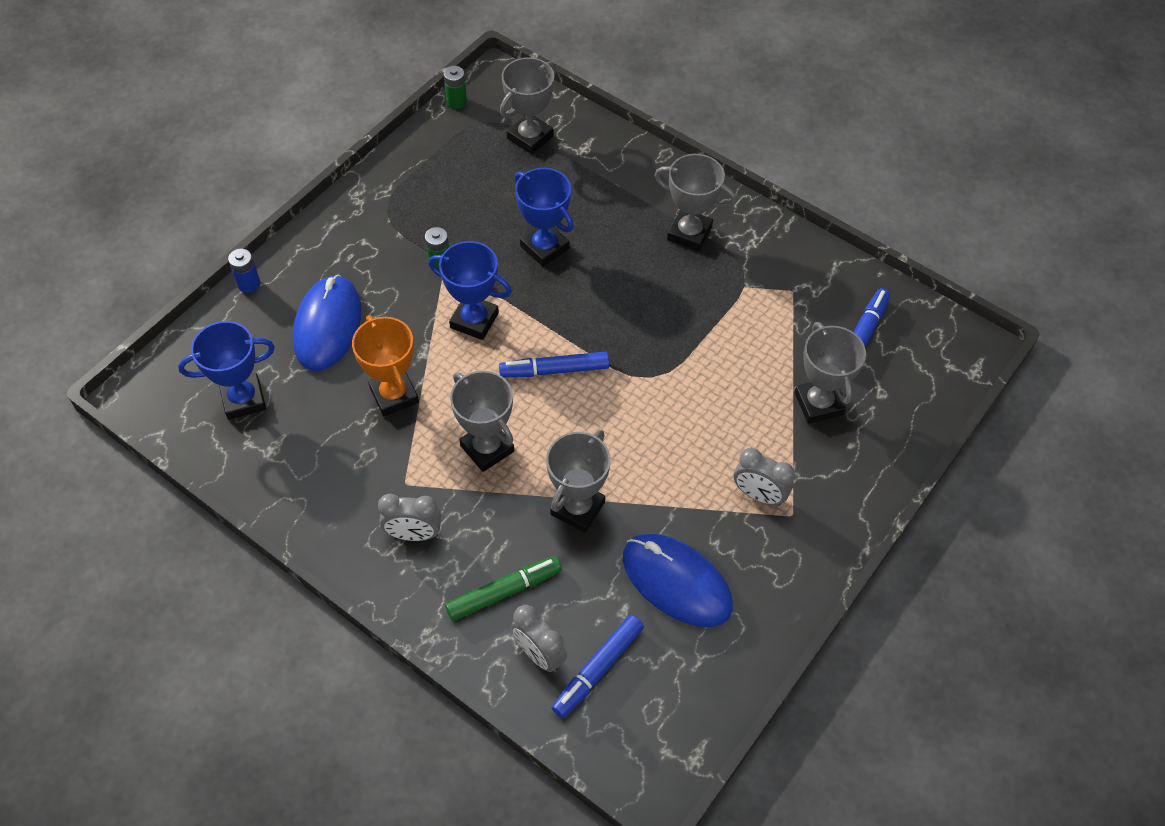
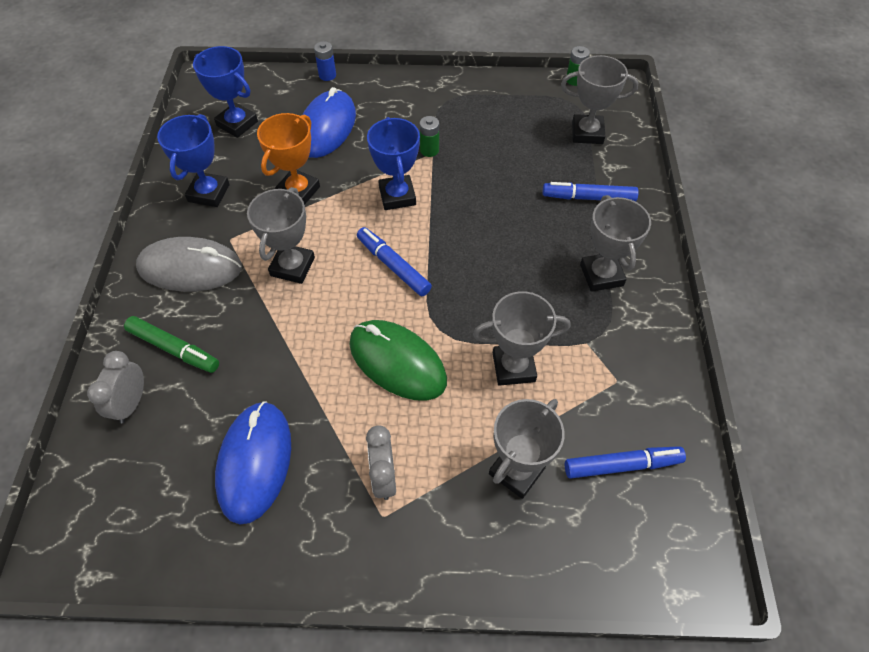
camera: 55 degrees right, 0 degrees up
blue mouse [293,274,361,371] -> blue mouse turned 45 degrees counterclockwise [302,87,356,158]
grey clock [378,494,441,541] -> grey mouse [136,237,242,292]
blue trophy [514,168,574,267] -> blue trophy moved to [157,114,230,207]
grey trophy [546,430,611,533] -> grey trophy moved to [473,291,570,386]
blue marker [551,615,644,718] -> blue marker moved to [543,182,639,202]
none -> green mouse [349,320,447,401]

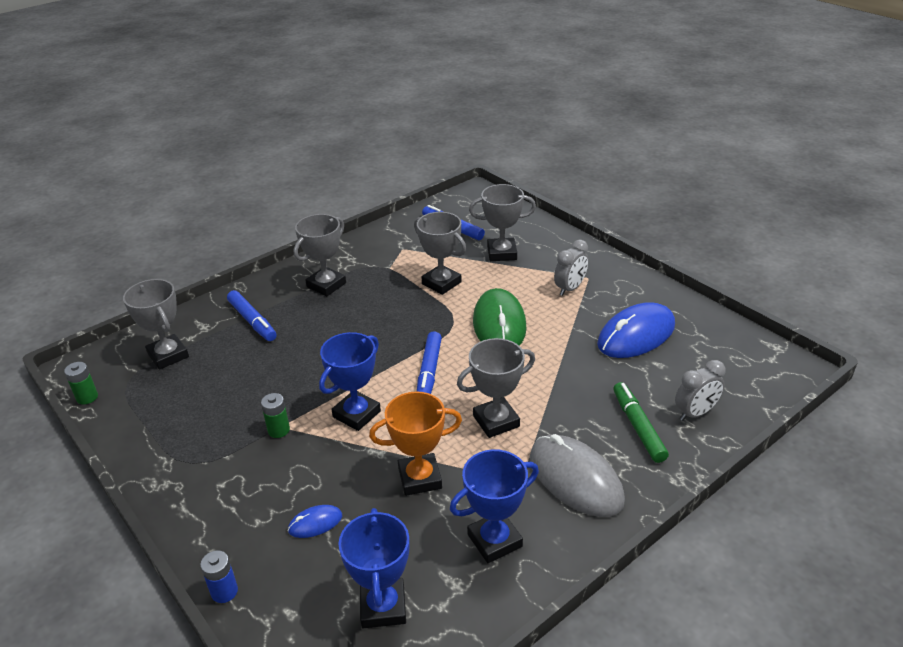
camera: 130 degrees left, 20 degrees down
blue mouse [302,87,356,158] -> blue mouse [288,505,342,538], size x0.46

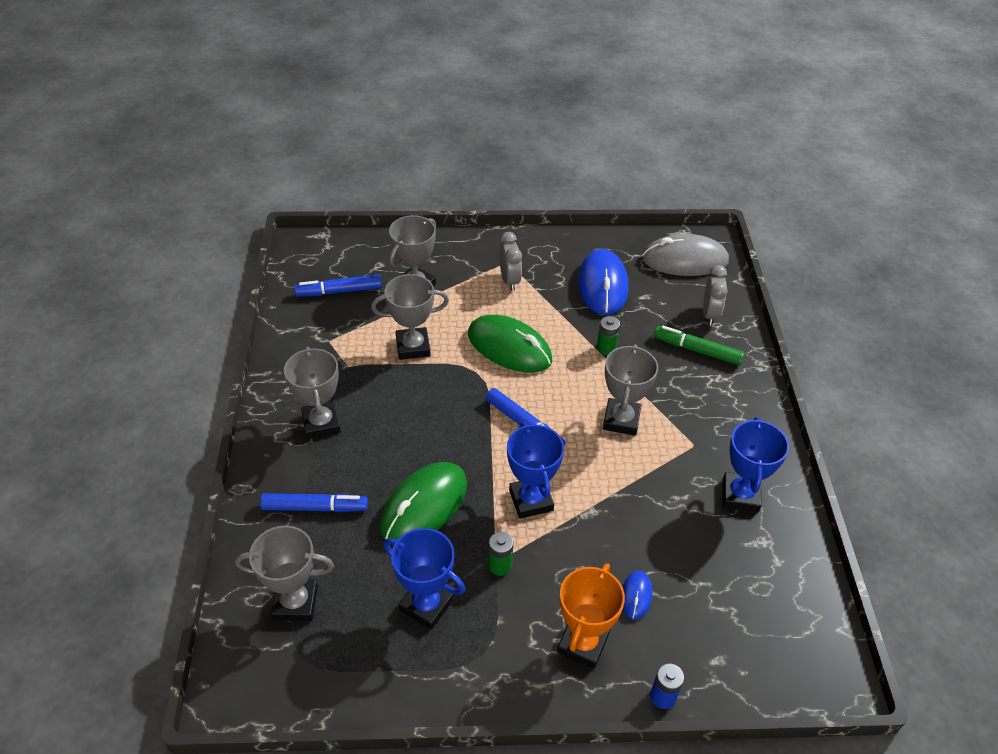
camera: 55 degrees left, 10 degrees up
green battery [64,362,98,405] -> green battery moved to [597,316,620,355]
blue trophy [339,508,410,628] -> blue trophy moved to [383,528,465,630]
orange trophy [369,391,462,496] -> orange trophy moved to [557,563,625,669]
grey mouse [530,434,625,517] -> grey mouse moved to [642,234,729,276]
none -> green mouse [380,462,467,540]

